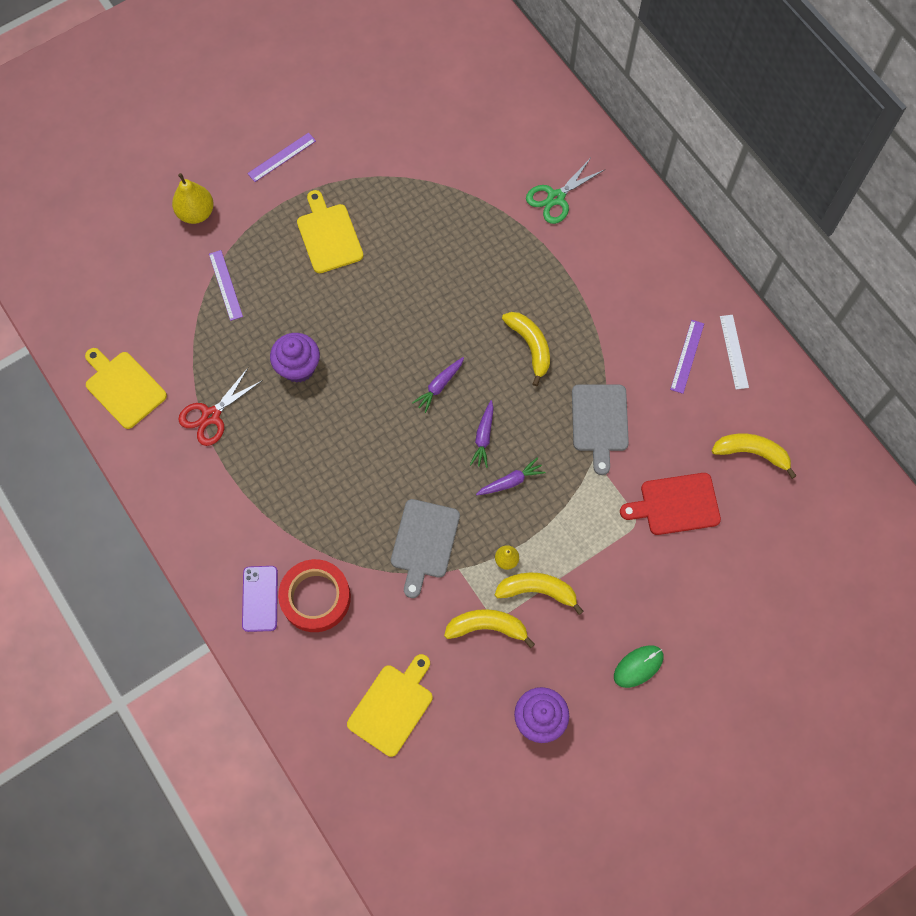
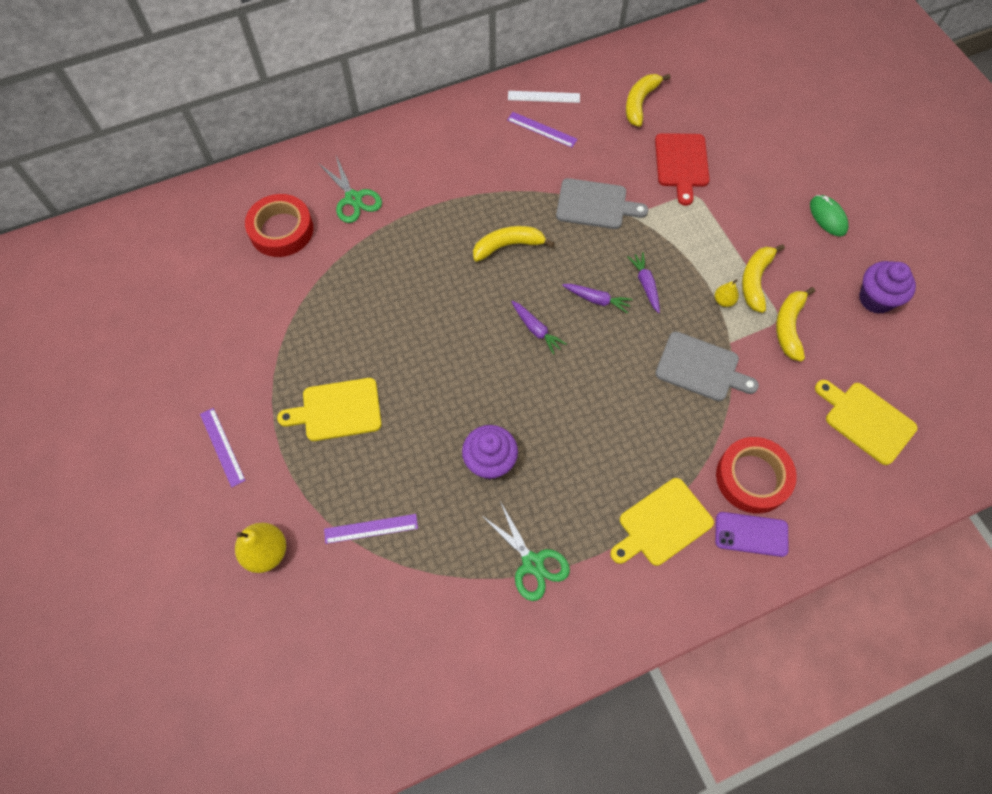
camera: 80 degrees left, 5 degrees down
yellow cutting board [85,348,167,429] -> yellow cutting board moved to [610,478,714,566]
red scissors [178,367,263,446] -> green scissors [481,501,570,601]
none -> red tape [245,194,313,257]

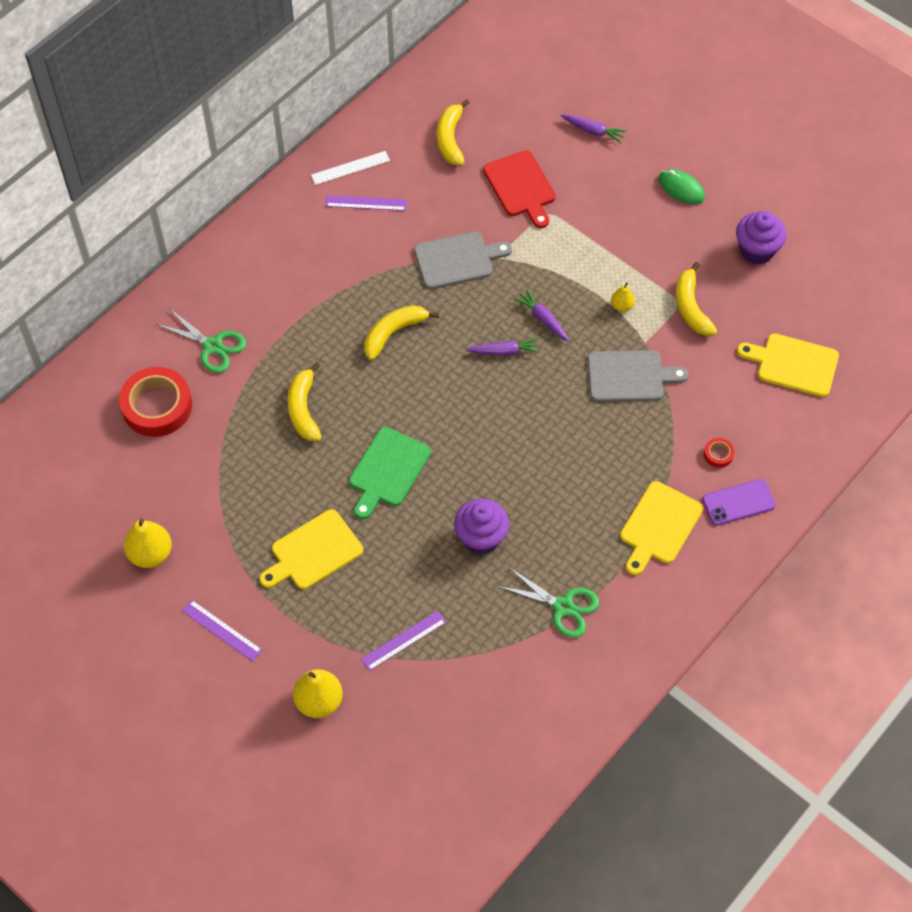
camera: 25 degrees left, 5 degrees down
purple carrot [511,301,566,355] -> purple carrot moved to [561,114,627,143]
red tape [716,437,797,513] -> red tape [704,438,735,468], size x0.42
yellow banana [742,244,785,313] -> yellow banana moved to [288,362,322,441]
none -> yellow pear [124,519,172,568]
none -> green cutting board [349,427,431,519]

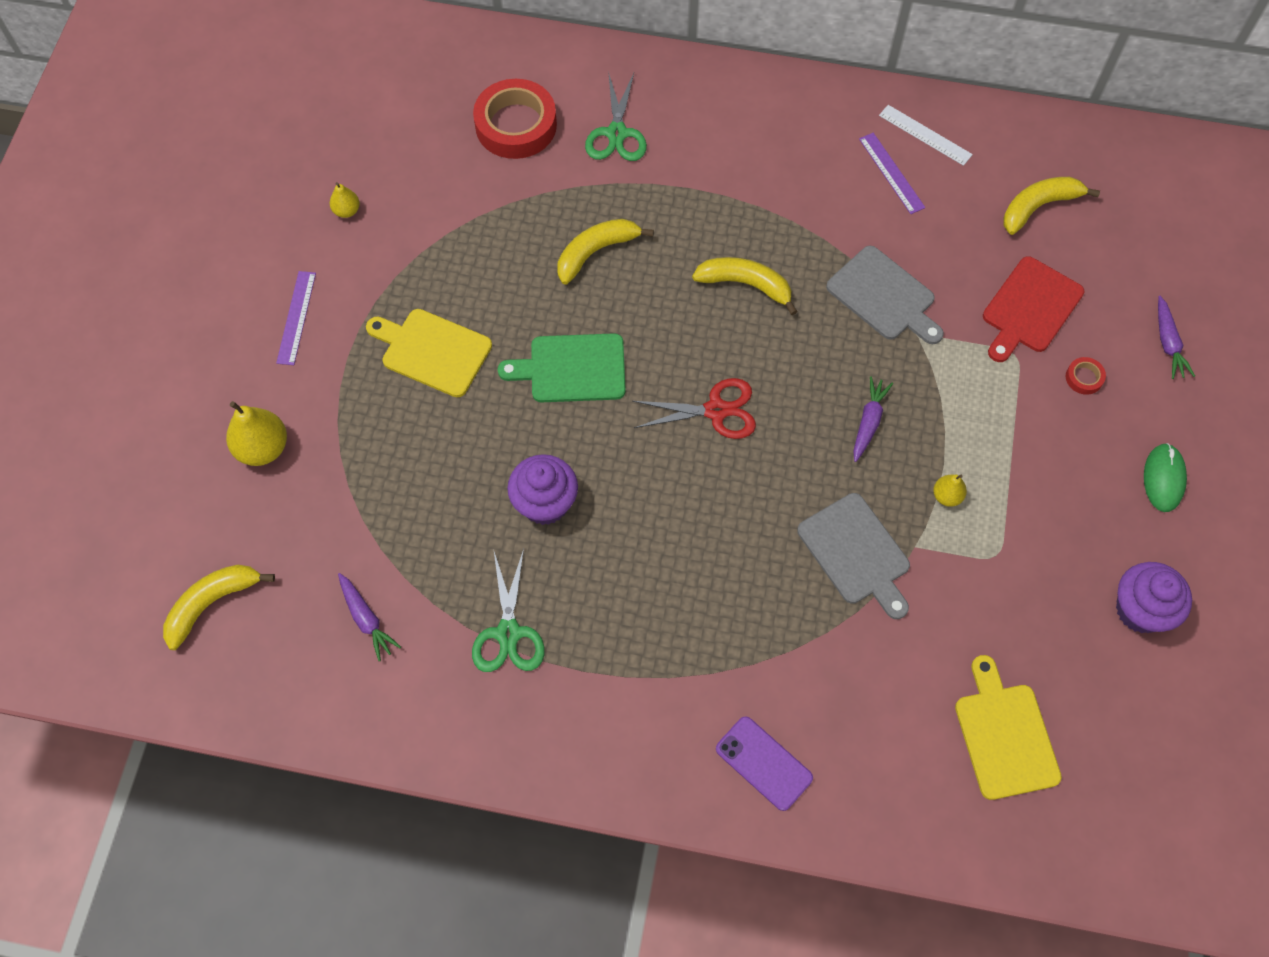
camera: 60 degrees right, 5 degrees up
yellow pear [124,519,172,568] -> yellow pear [330,182,360,218], size x0.55
purple ruler [361,611,446,671] -> none
purple carrot [466,338,540,356] -> purple carrot moved to [338,573,401,661]
yellow cutting board [620,481,703,575] -> none
yellow banana [676,262,717,336] -> yellow banana moved to [163,565,275,650]
red tape [704,438,735,468] -> red tape moved to [1066,357,1106,395]
none -> red scissors [632,378,756,439]

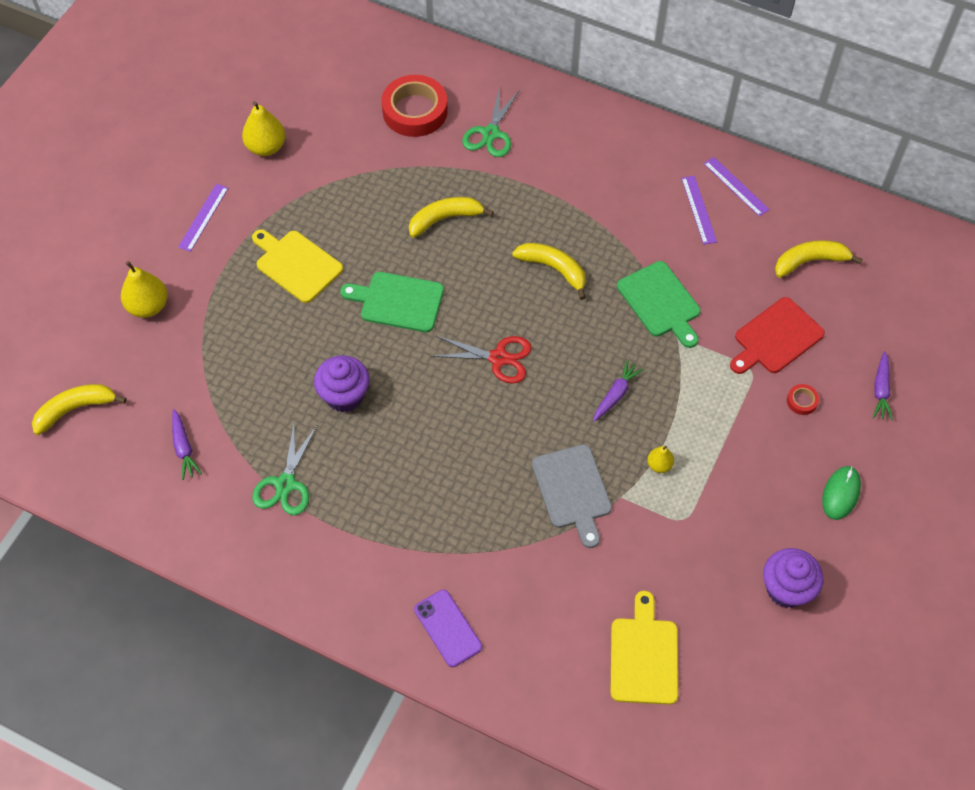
camera: 15 degrees right, 5 degrees down
yellow pear [330,182,360,218] -> yellow pear [242,101,285,156], size x1.83
grey cutting board [826,246,944,344] -> green cutting board [617,261,701,348]
white ruler [879,105,973,166] -> purple ruler [704,157,770,217]

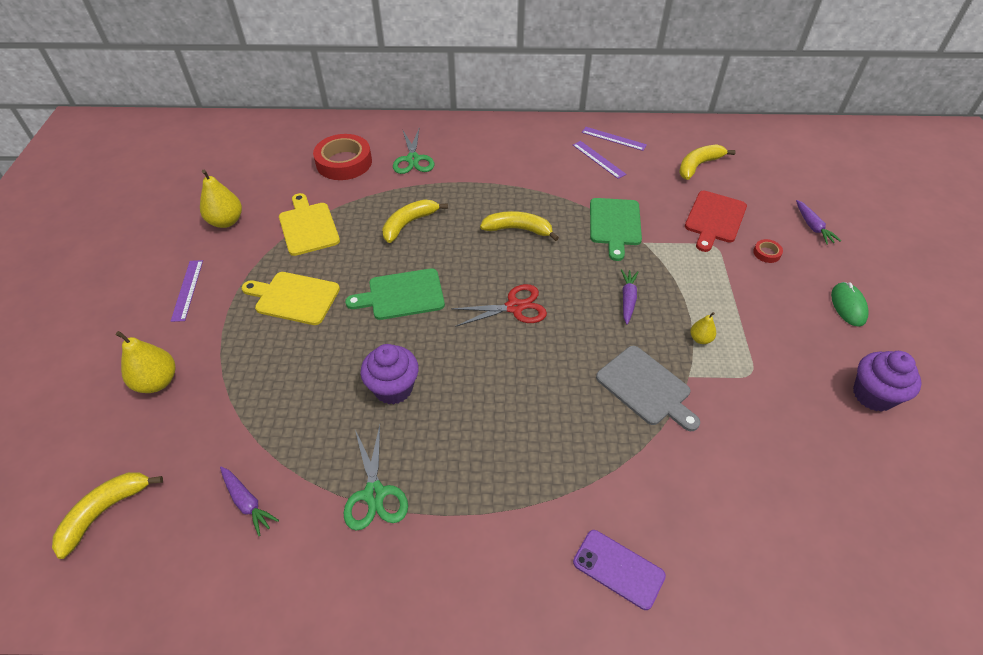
camera: 25 degrees left, 10 degrees down
yellow cutting board [610,591,678,705] -> yellow cutting board moved to [279,193,340,256]
green cutting board [617,261,701,348] -> green cutting board turned 60 degrees clockwise [590,198,642,261]

